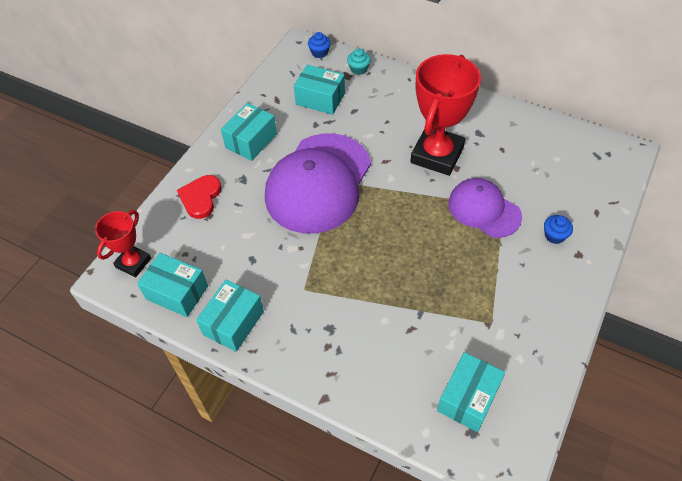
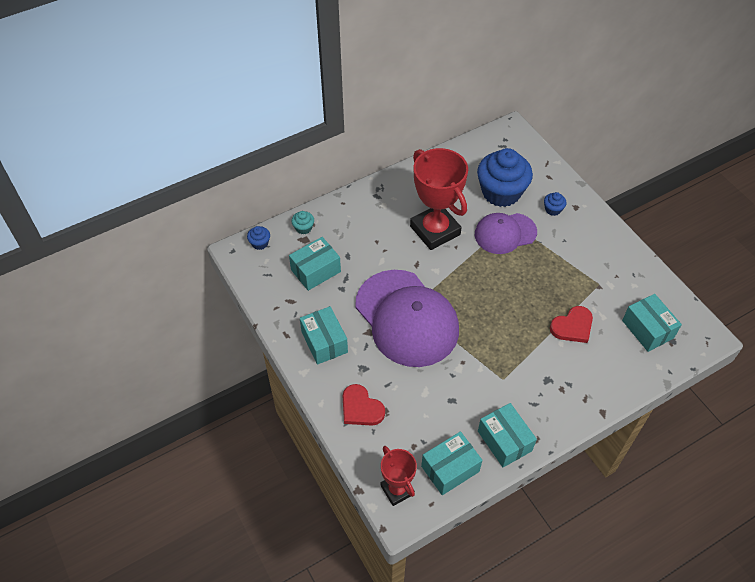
camera: 60 degrees left, 0 degrees up
none -> blue cupcake [477,148,533,207]
none -> red heart [550,306,593,343]

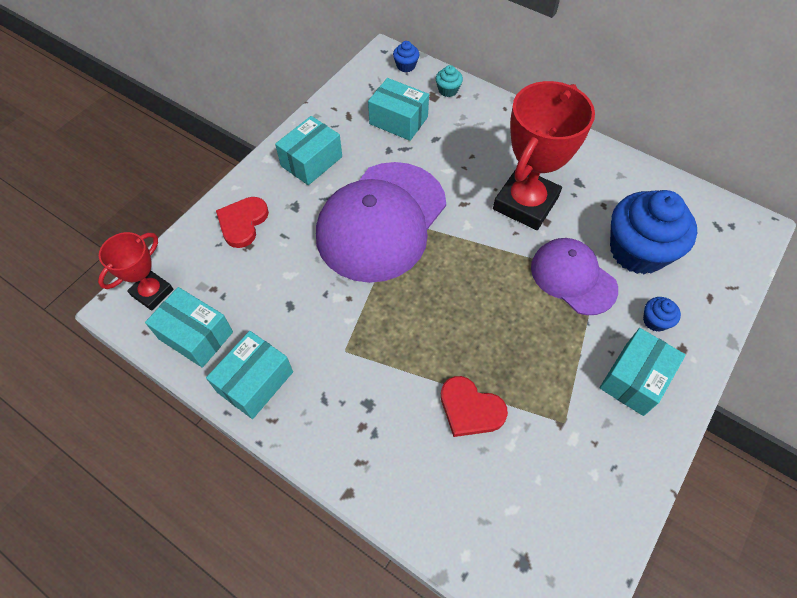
camera: 65 degrees right, 5 degrees up
turquoise box [622,294,682,352] -> turquoise box moved to [600,328,686,416]

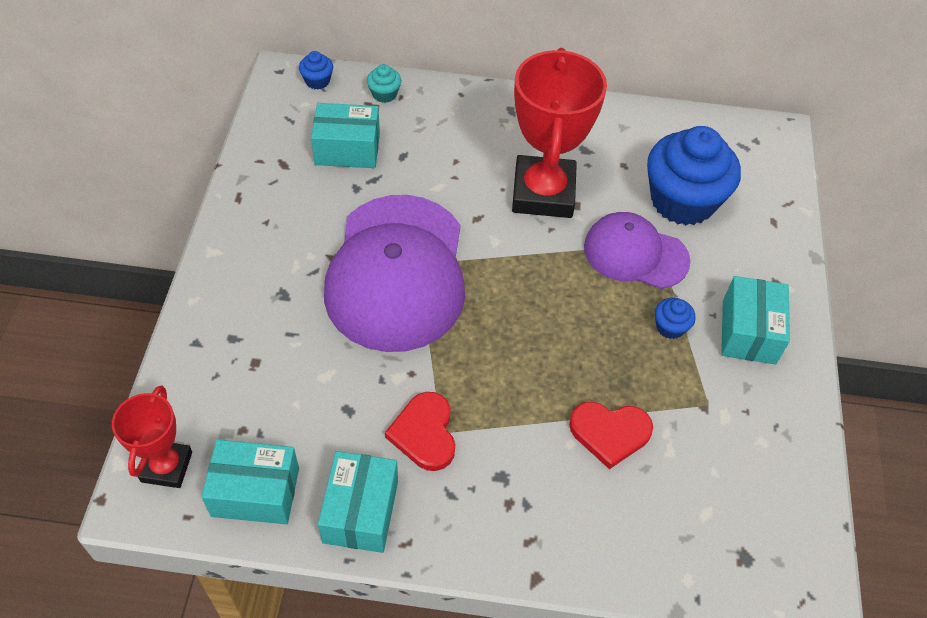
camera: 30 degrees left, 5 degrees down
red heart [216,197,269,248] -> red heart moved to [385,392,455,471]
turquoise box [275,116,342,185] -> none
blue cupcake [643,297,681,332] -> blue cupcake moved to [655,298,696,339]

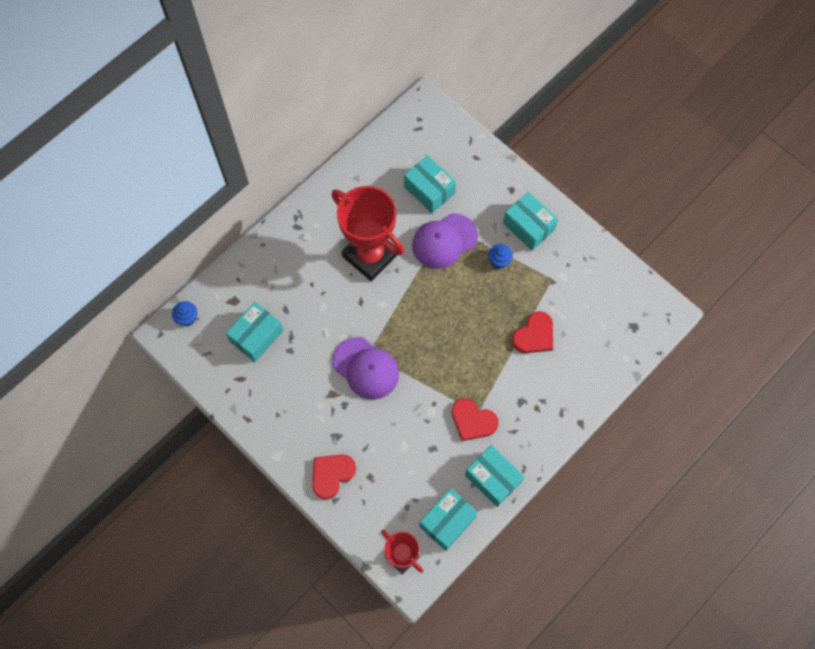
camera: 50 degrees left, 15 degrees up
purple cap [324,195,465,352] -> purple cap [333,337,399,400], size x0.58
turquoise cupcake [367,64,401,103] -> none
blue cupcake [647,126,741,225] -> turquoise box [404,155,456,213]
none -> red heart [312,454,356,500]

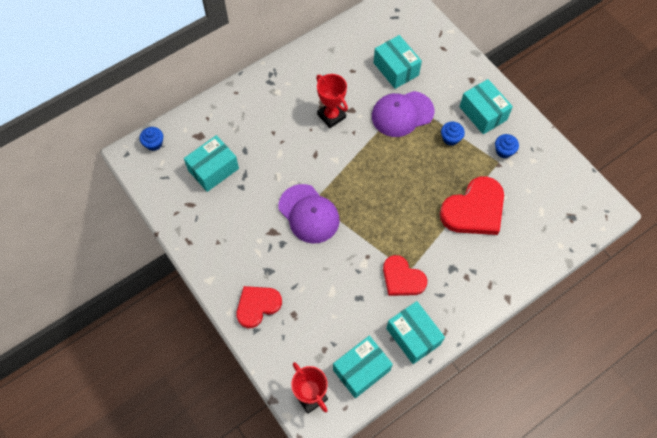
camera: 10 degrees right, 5 degrees down
red trophy [331,186,404,281] -> red trophy [316,74,348,128], size x0.56
red heart [512,311,553,353] -> red heart [440,176,504,235], size x1.53
none -> blue cupcake [495,134,519,158]

